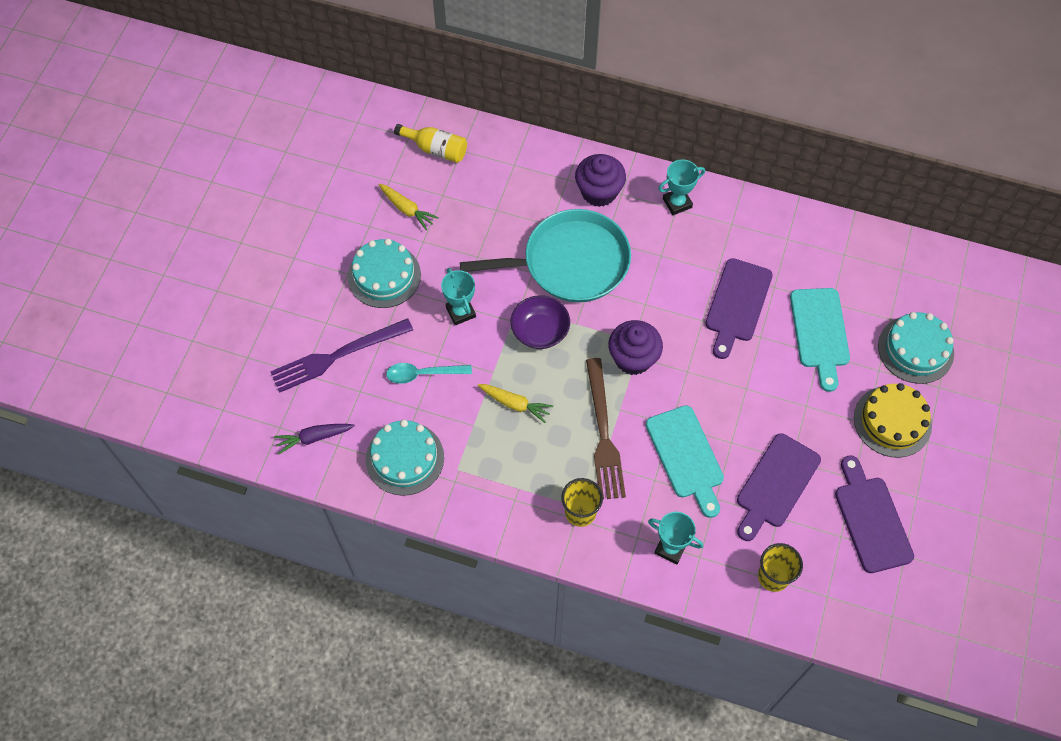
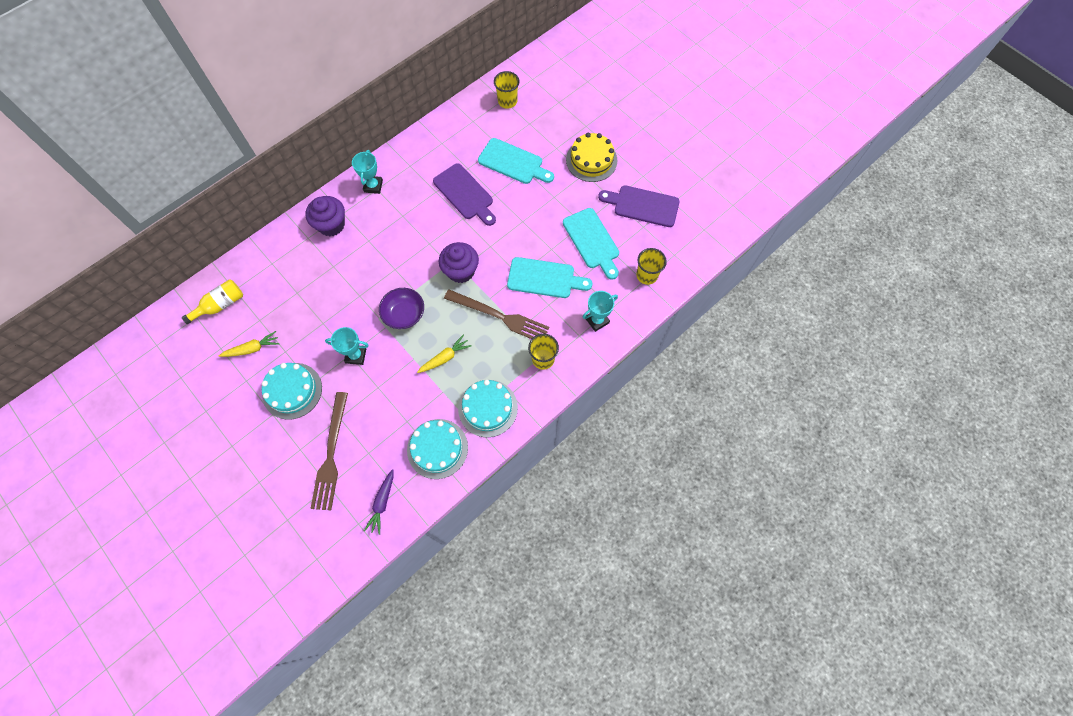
camera: 60 degrees left, 5 degrees up
purple fork [270,318,413,393] -> brown fork [310,392,348,510]
turquoise spoon [386,363,472,384] -> none
turquoise pan [460,209,631,302] -> none
purple cutting board [737,433,821,541] -> turquoise cutting board [563,208,619,280]
turquoise cake [878,312,954,384] -> turquoise cake moved to [458,380,518,437]
none -> yellow cup [494,71,519,108]

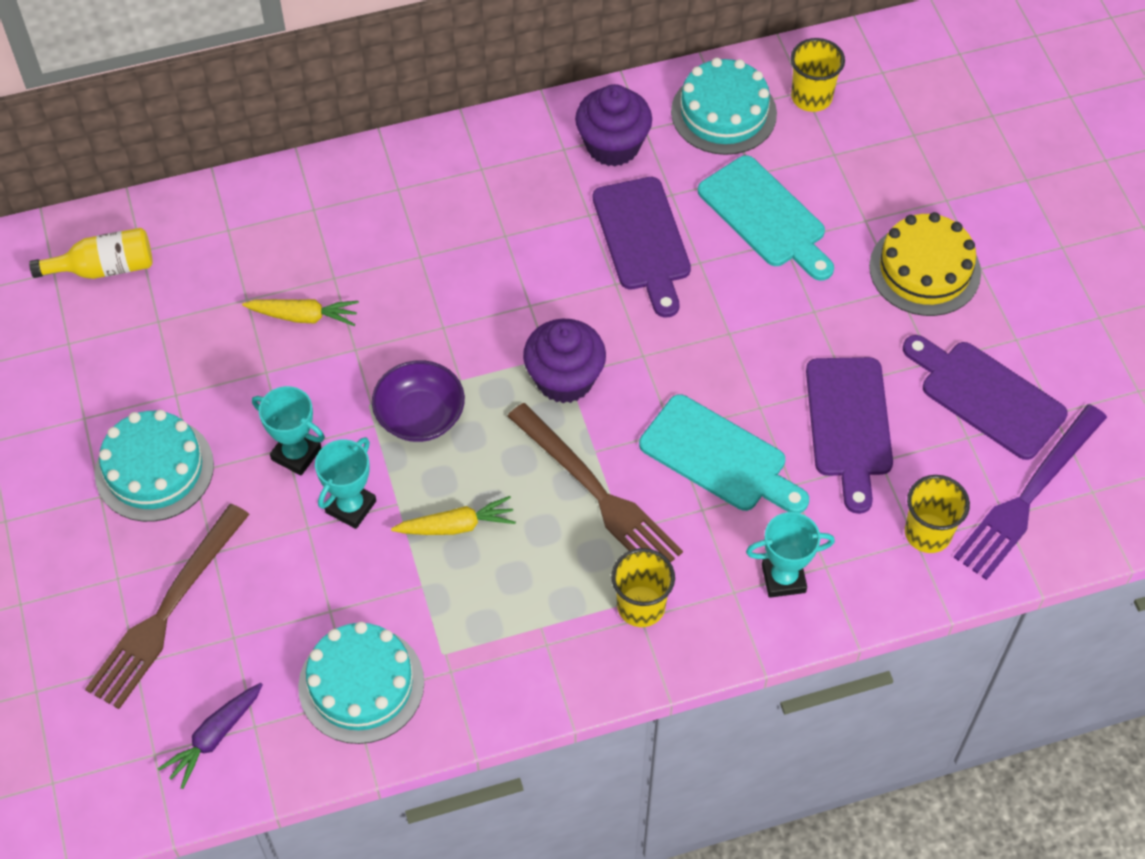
camera: 25 degrees right, 10 degrees down
yellow carrot [219,331,279,357] -> yellow carrot moved to [242,299,359,326]
purple cupcake [305,196,345,236] -> purple cupcake moved to [575,84,652,166]
turquoise trophy [352,150,383,194] -> turquoise trophy moved to [315,437,376,529]
turquoise cake [458,380,518,437] -> turquoise cake moved to [671,58,777,155]
turquoise cutting board [563,208,619,280] -> purple cutting board [806,357,893,514]
none -> purple fork [954,404,1107,580]

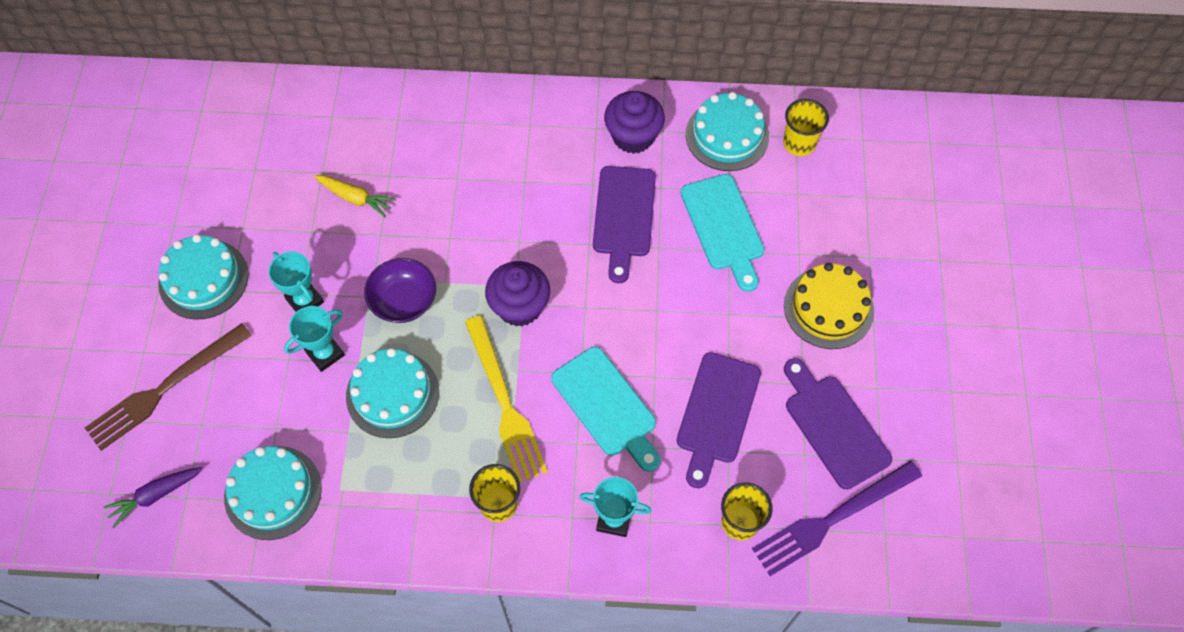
camera: 20 degrees right, 5 degrees up
yellow bottle [29,228,153,279] -> none
yellow carrot [391,496,516,535] -> turquoise cake [346,348,439,438]
brown fork [507,403,683,563] -> yellow fork [465,316,548,482]

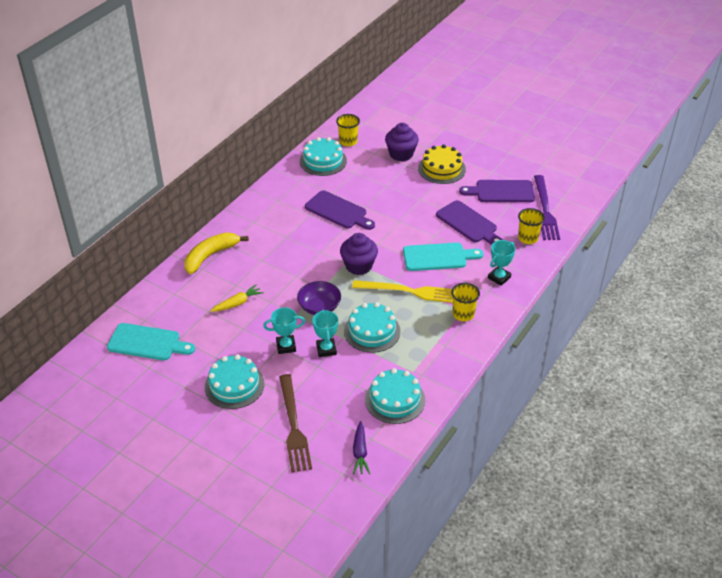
camera: 60 degrees left, 20 degrees down
purple cupcake [604,91,665,154] -> purple cupcake moved to [385,123,419,162]
turquoise cutting board [681,174,764,292] -> turquoise cutting board moved to [107,323,195,360]
none -> yellow banana [184,232,249,274]

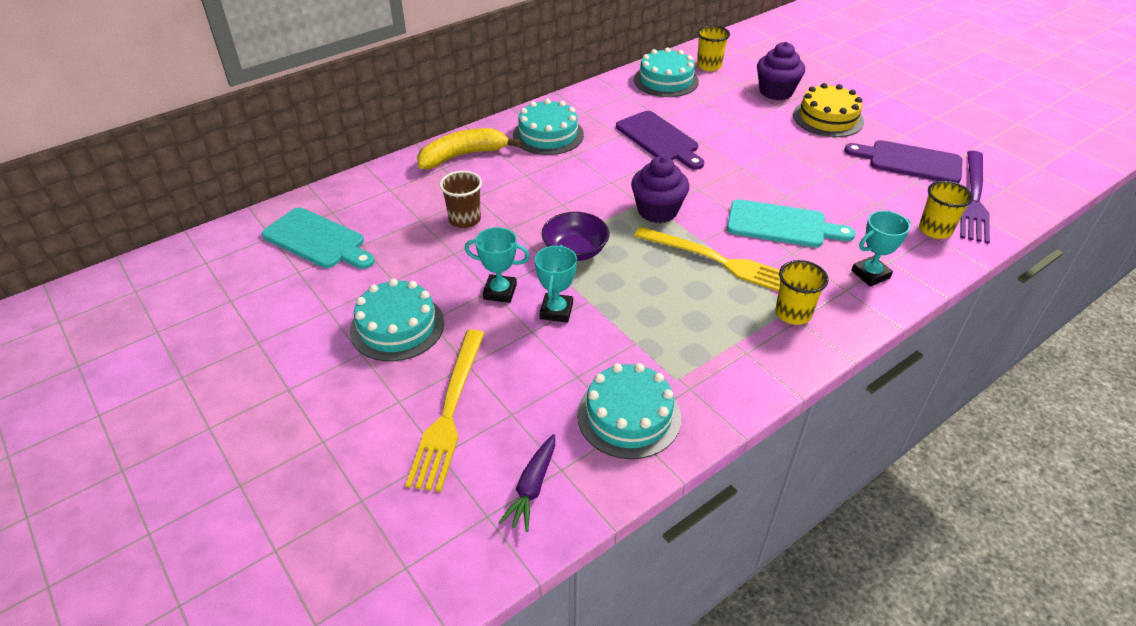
camera: 20 degrees right, 0 degrees up
yellow carrot [211,284,264,312] -> brown cup [439,171,482,228]
brown fork [279,374,312,472] -> yellow fork [405,330,485,492]
turquoise cake [344,302,400,353] -> turquoise cake moved to [513,99,584,155]
purple cutting board [436,200,502,245] -> none

